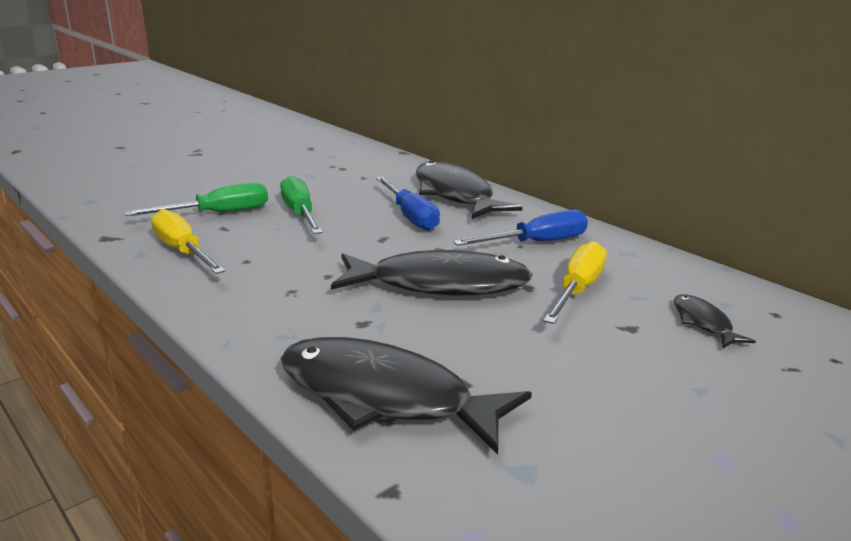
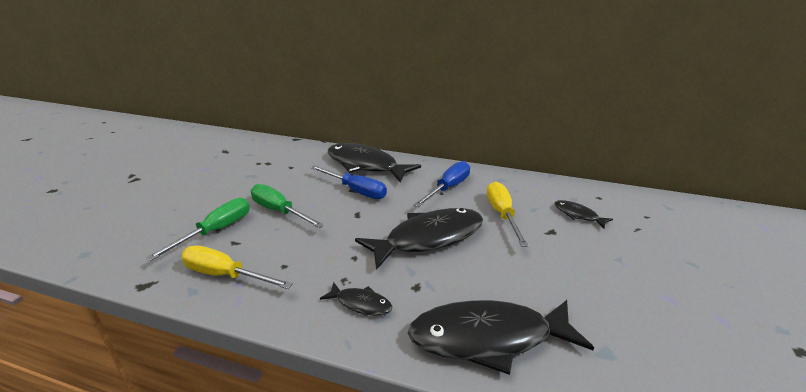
camera: 30 degrees left, 5 degrees up
none -> black fish [320,282,393,316]

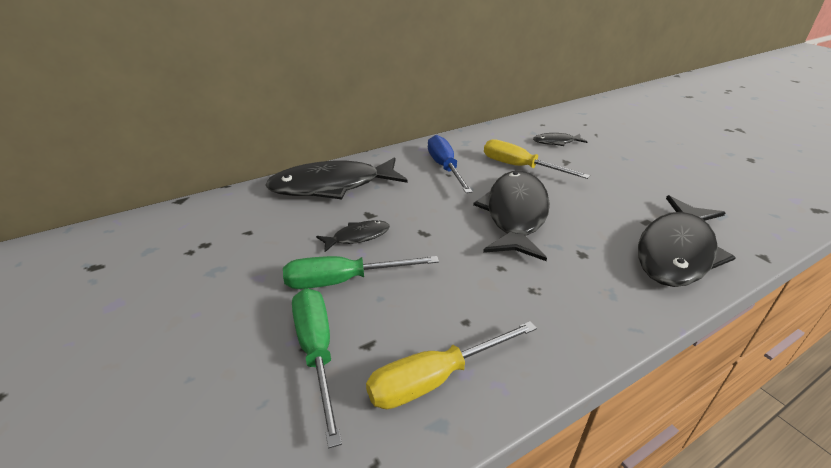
camera: 50 degrees left, 5 degrees up
blue screwdriver [310,165,387,199] -> none
black fish [320,282,393,316] -> black fish moved to [316,220,390,252]

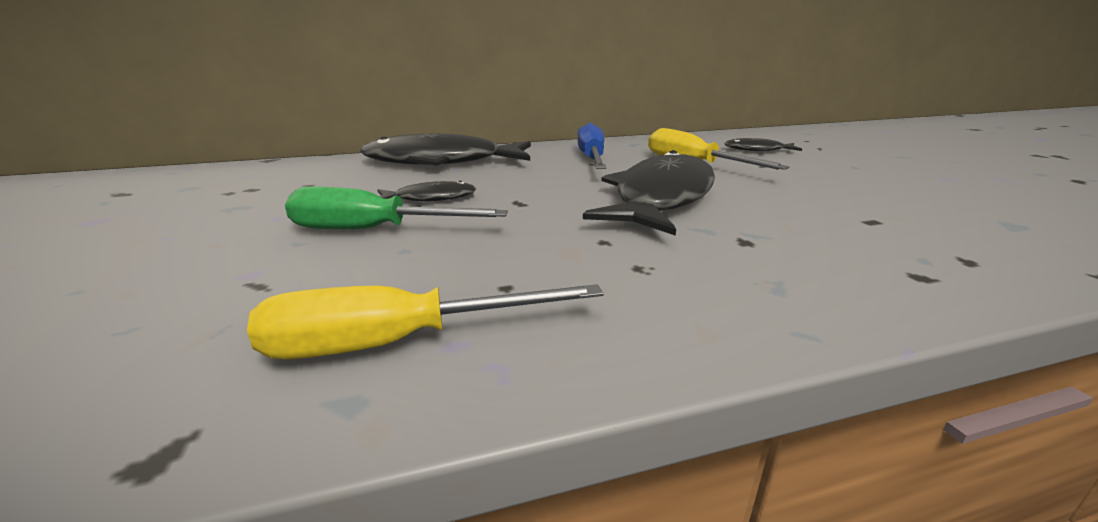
camera: 15 degrees right, 10 degrees down
green screwdriver [292,288,342,448] -> none
black fish [638,195,736,287] -> none

